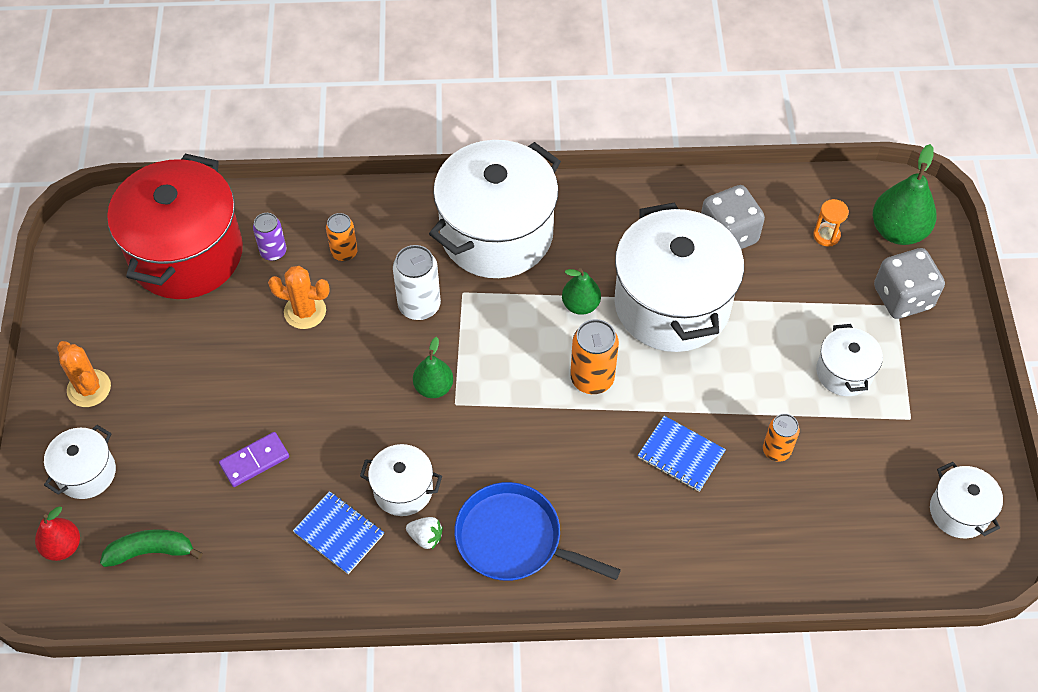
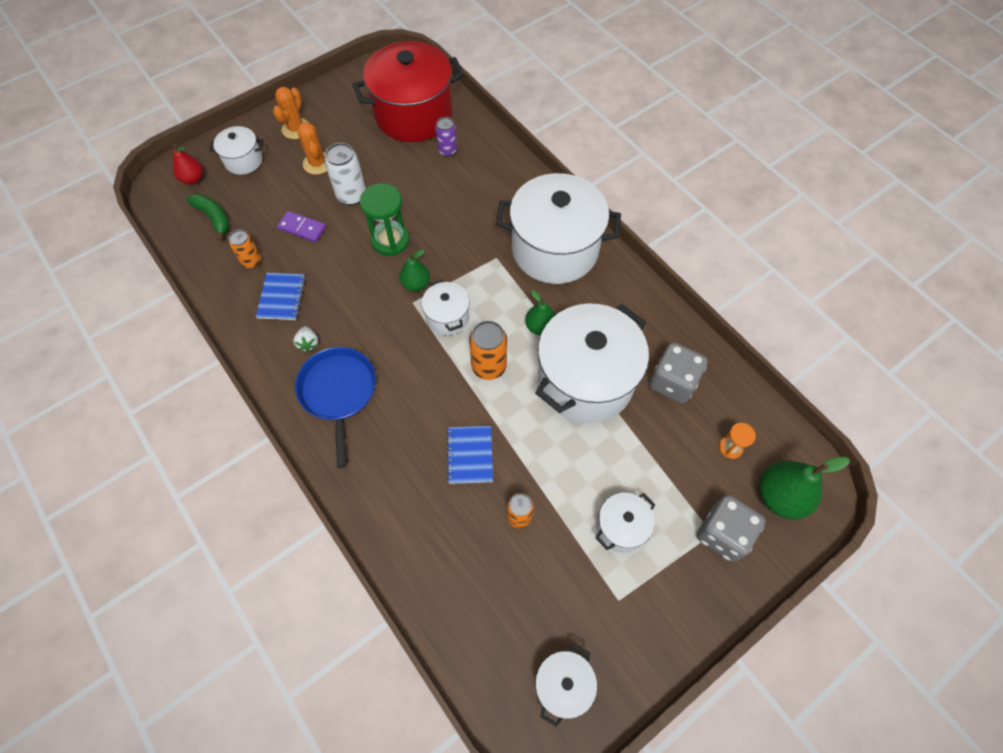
camera: 55 degrees right, 5 degrees up
orange cactus [268,266,330,329] -> orange cactus moved to [297,122,327,175]
orange can [326,213,358,261] -> orange can moved to [229,230,261,268]
white pot [360,444,442,516] -> white pot moved to [422,280,470,335]
white can [393,245,441,320] -> white can moved to [325,143,366,205]
none -> green hourglass [360,183,410,256]

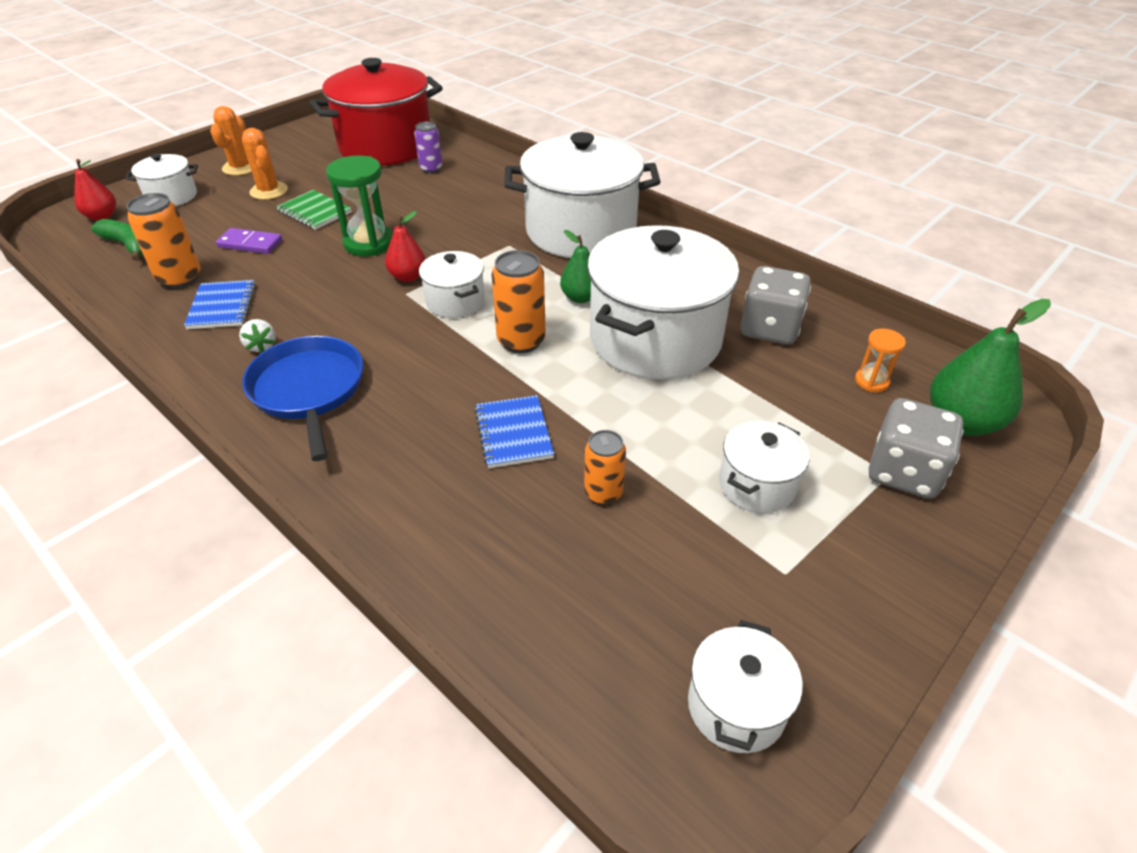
camera: 10 degrees left, 20 degrees down
orange can [229,230,261,268] -> orange can [126,193,200,289], size x1.54
white can [325,143,366,205] -> green notebook [276,190,352,230]
green pear [399,249,430,291] -> red pear [385,211,426,282]

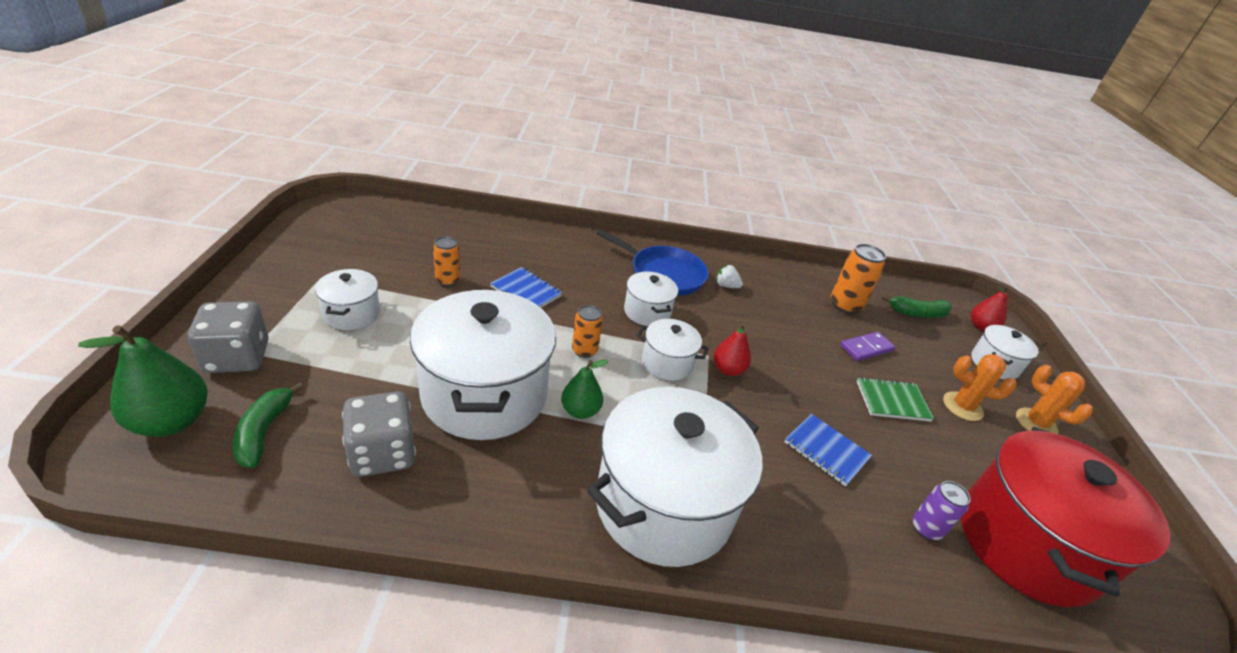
camera: 135 degrees right, 5 degrees down
blue notebook [184,280,256,329] -> blue notebook moved to [784,414,872,486]
green hourglass [326,155,393,256] -> none
orange can [491,250,546,353] -> orange can [572,305,603,358], size x0.65
white pot [688,620,803,753] -> white pot moved to [624,272,678,326]
orange hourglass [855,329,906,392] -> green banana [232,383,304,468]

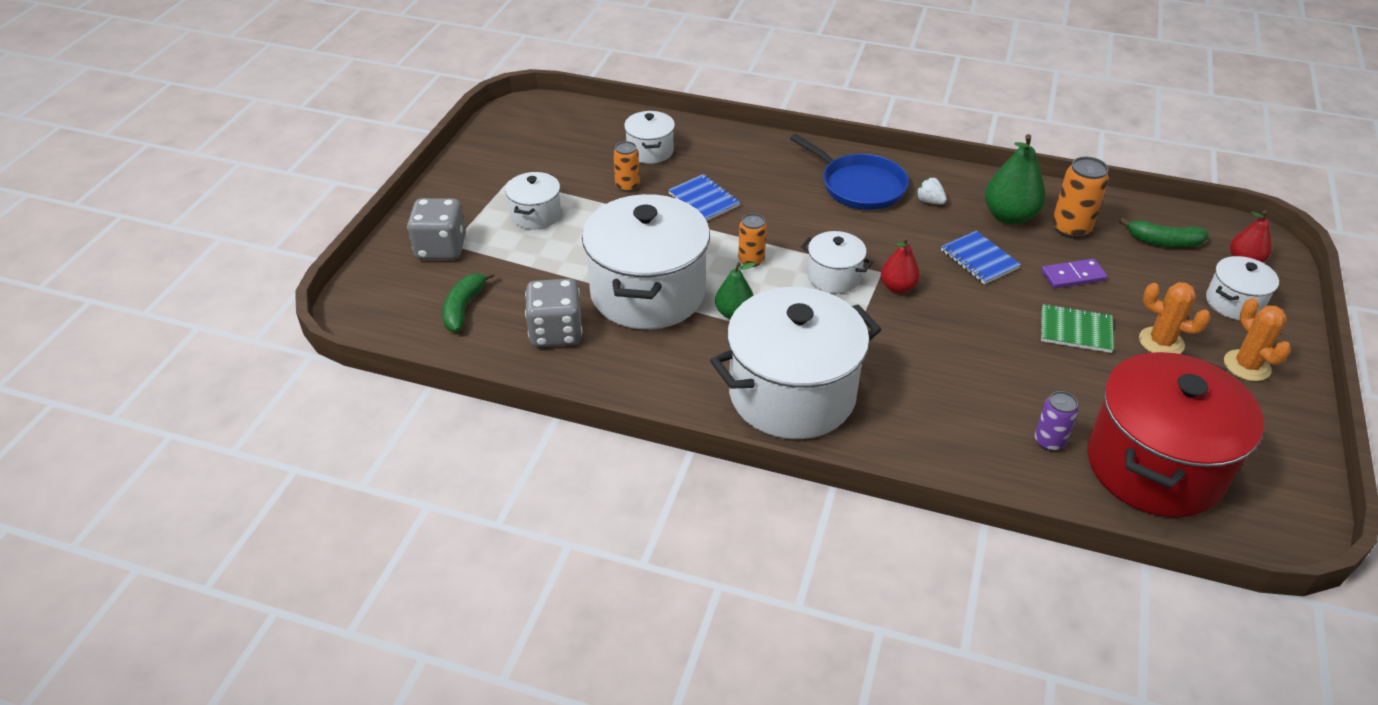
camera: 20 degrees right, 5 degrees up
green pear [78,325,208,437] -> green pear moved to [985,134,1046,225]
white pot [624,272,678,326] -> white pot moved to [624,111,675,164]
blue notebook [784,414,872,486] -> blue notebook moved to [941,231,1021,284]

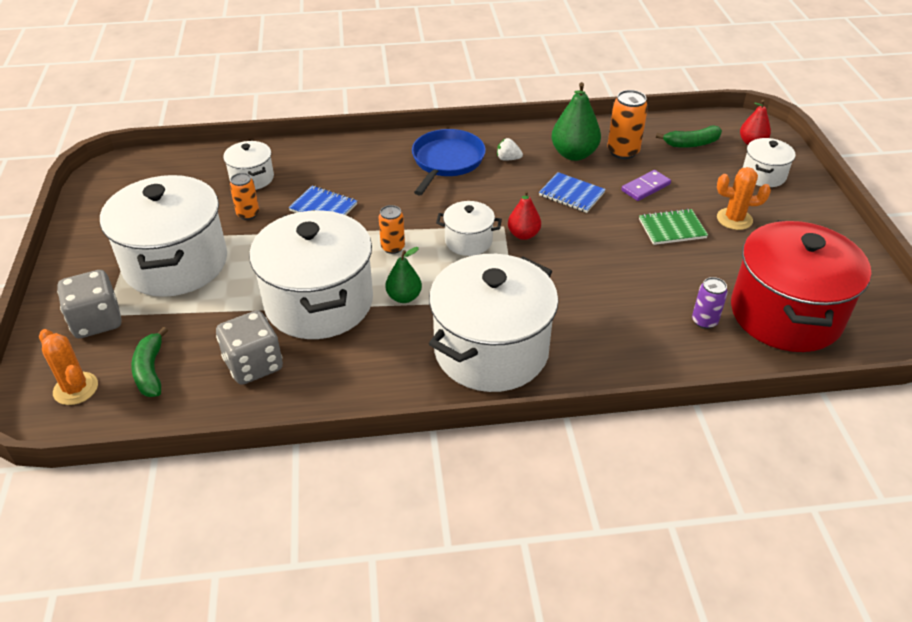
camera: 25 degrees left, 0 degrees up
white pot [505,172,561,230] -> white pot [100,175,227,297], size x2.11
blue pan [790,134,909,210] -> blue pan turned 90 degrees counterclockwise [412,129,486,196]
orange cactus [1224,298,1291,381] -> orange cactus moved to [39,329,98,405]

